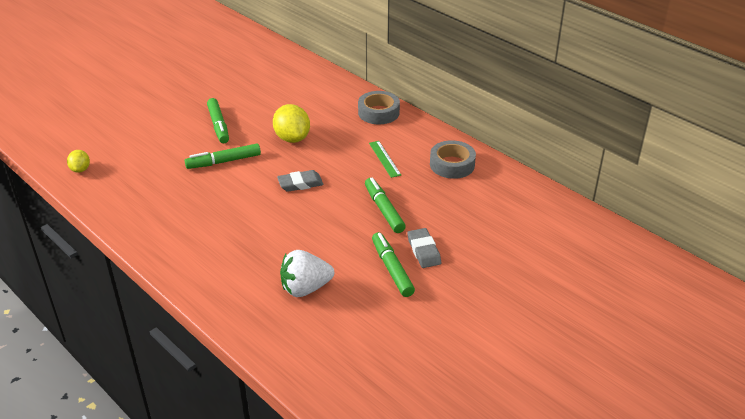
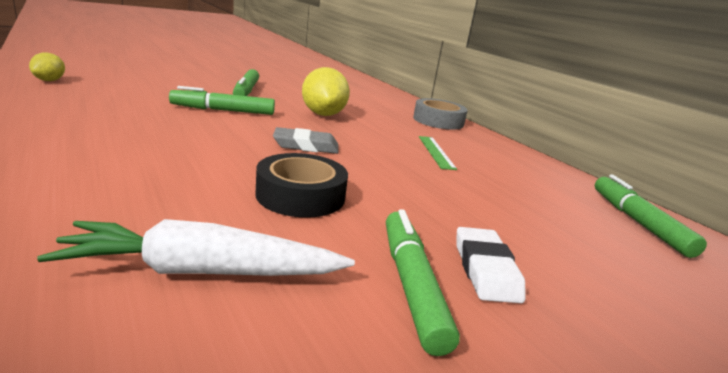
camera: 10 degrees right, 15 degrees down
white strawberry [280,250,334,297] -> white carrot [37,219,355,276]
green marker [365,178,406,233] -> green marker moved to [595,174,707,258]
grey eraser [407,228,441,268] -> white eraser [456,227,526,303]
grey tape [430,140,476,179] -> none
none -> black tape [255,153,348,218]

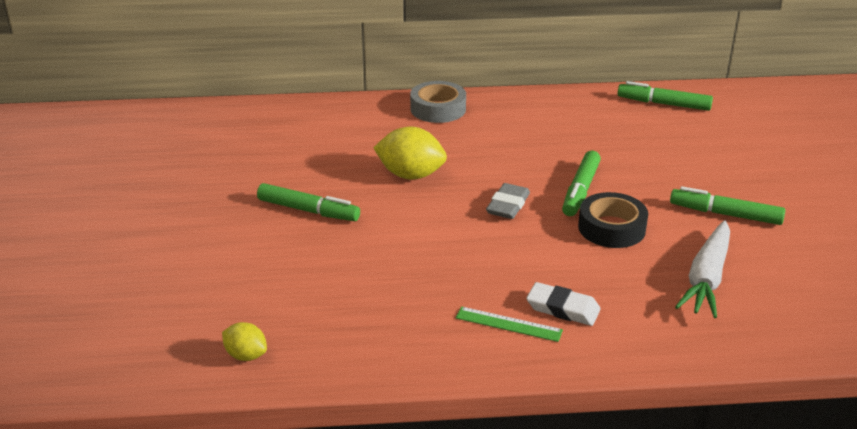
camera: 60 degrees left, 10 degrees up
green marker [169,86,275,115] -> green marker moved to [562,151,601,216]
green ruler [419,136,457,170] -> green ruler moved to [456,306,563,342]
white eraser [456,227,526,303] -> white eraser moved to [526,282,601,326]

